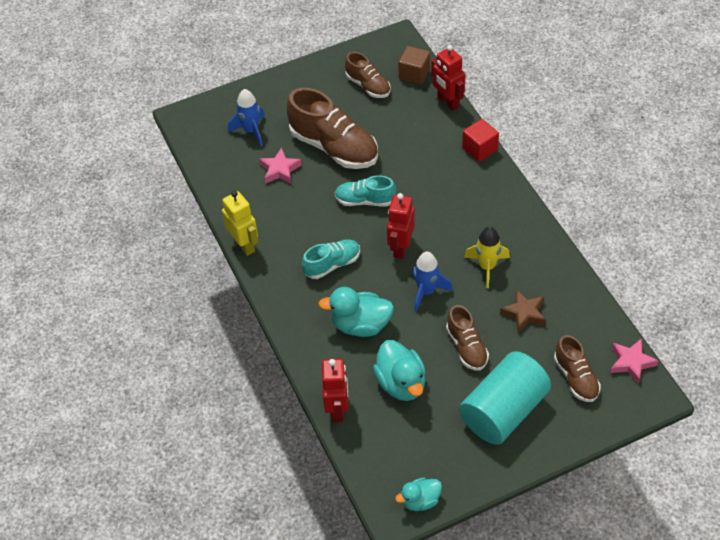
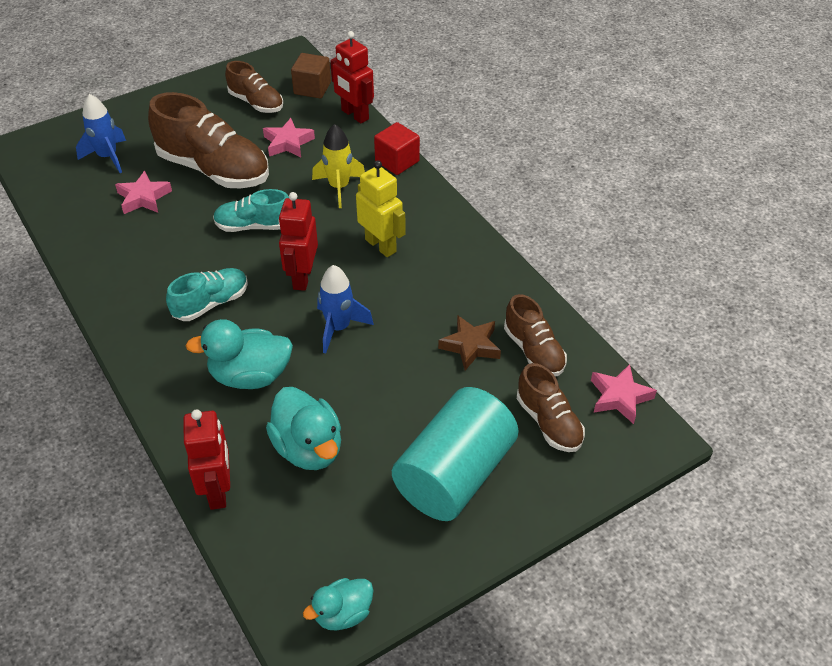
camera: 10 degrees left, 5 degrees down
yellow robot [222,191,258,256] -> yellow robot moved to [356,160,406,257]
brown shoe [446,305,489,371] -> brown shoe moved to [504,294,567,376]
yellow rocket [464,226,510,288] -> yellow rocket moved to [312,124,365,208]
none -> pink star [263,118,315,157]

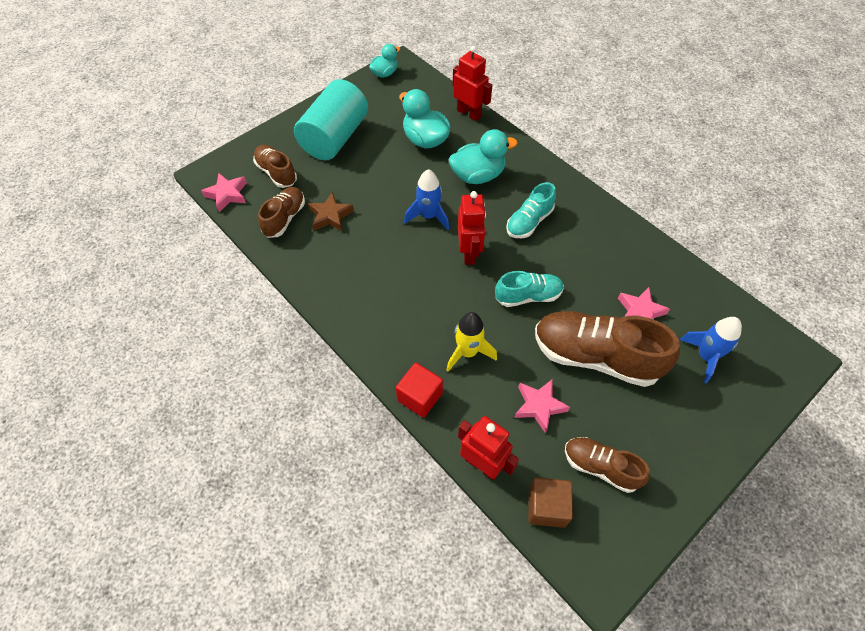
camera: 170 degrees right, 10 degrees up
red robot [183,409,230,510] -> red robot turned 150 degrees clockwise [453,46,492,121]
yellow robot [356,160,406,257] -> none
brown shoe [504,294,567,376] -> brown shoe turned 60 degrees clockwise [258,187,305,238]

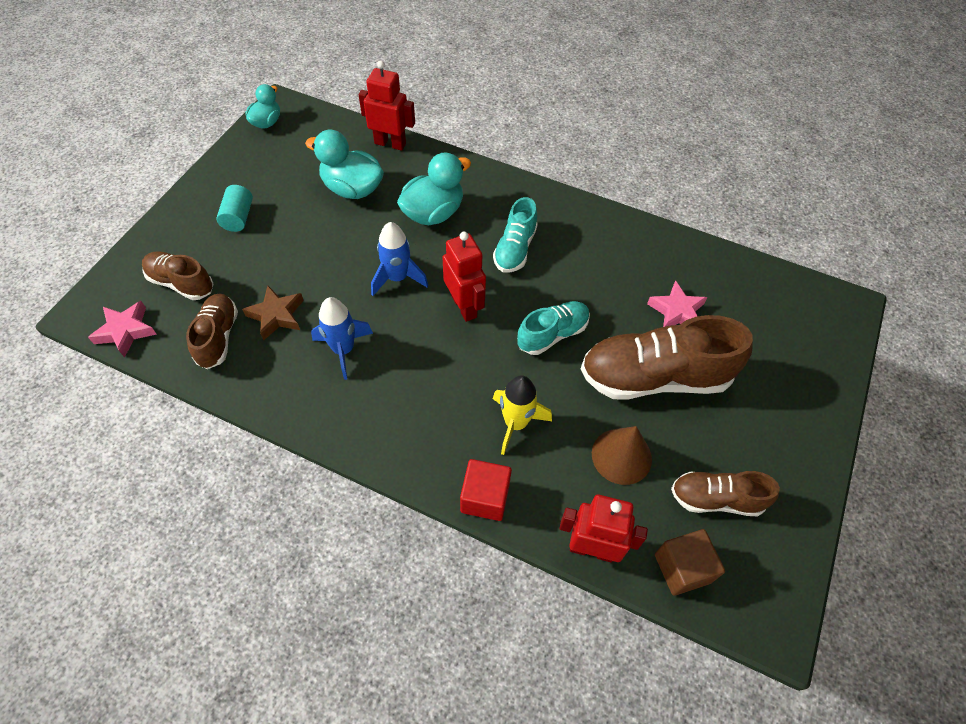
camera: 25 degrees left, 0 degrees up
turquoise cylinder [294,79,368,160] -> turquoise cylinder [216,185,253,232], size x0.45
pink star [514,379,570,434] -> brown cone [592,426,652,485]
blue rocket [680,317,742,383] -> blue rocket moved to [311,297,373,380]

